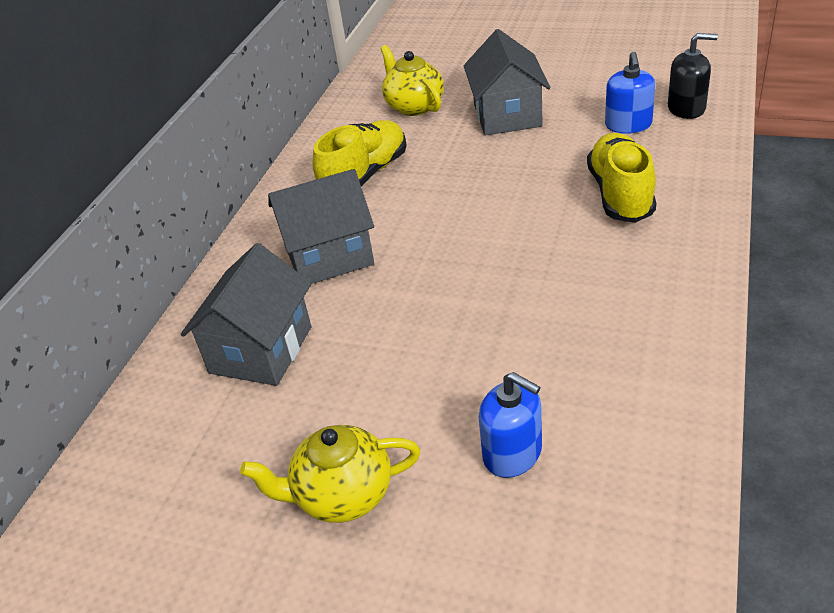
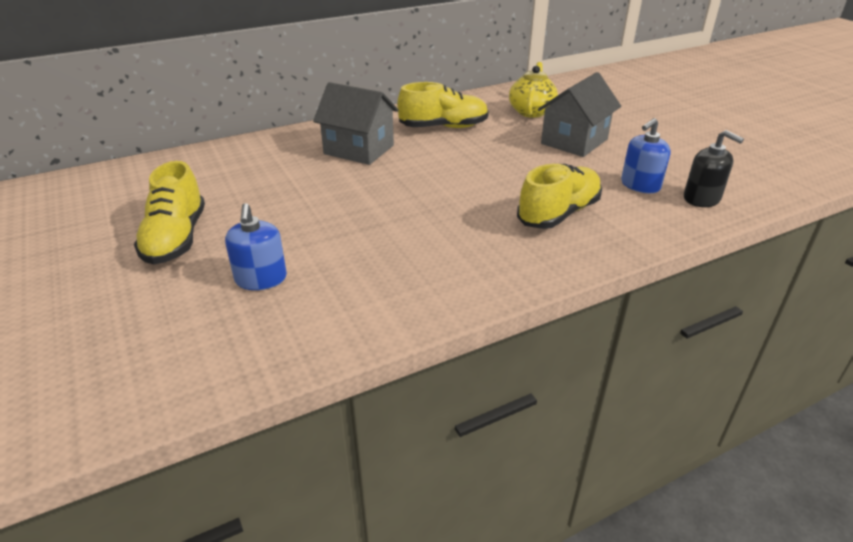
camera: 40 degrees right, 5 degrees down
grey house [181,243,312,386] -> none
yellow teapot [240,425,420,523] -> yellow shoe [134,161,205,265]

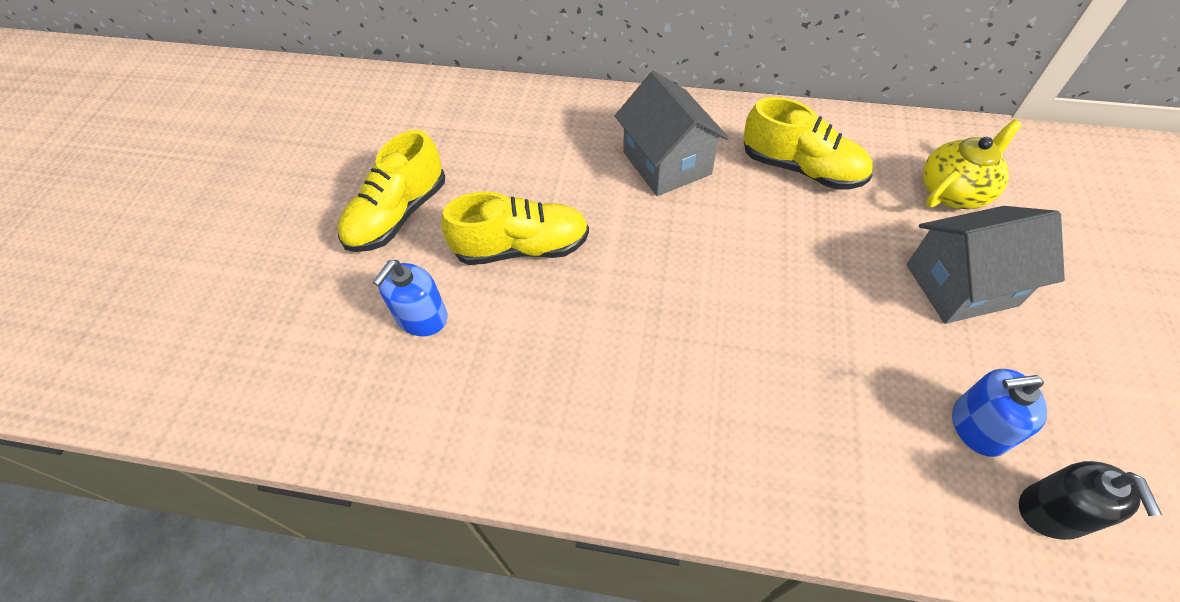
camera: 40 degrees right, 20 degrees up
yellow shoe [517,164,602,229] -> yellow shoe moved to [441,191,589,265]

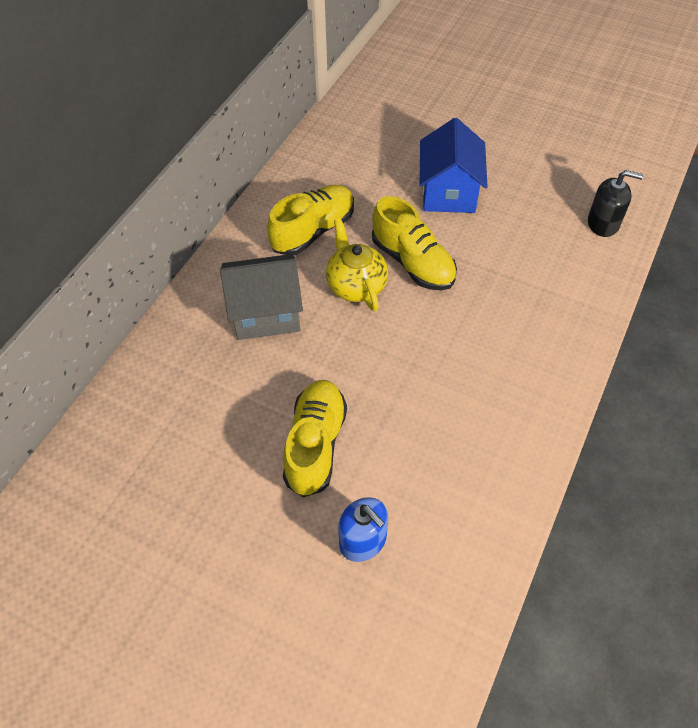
camera: 75 degrees left, 0 degrees up
yellow shoe [338,130,445,252] -> yellow shoe moved to [372,196,457,290]
grey house [907,206,1065,324] -> blue house [420,118,488,213]
yellow teapot [923,120,1022,209] -> yellow teapot moved to [326,218,388,311]
blue soap dispenser [952,369,1047,457] -> none

